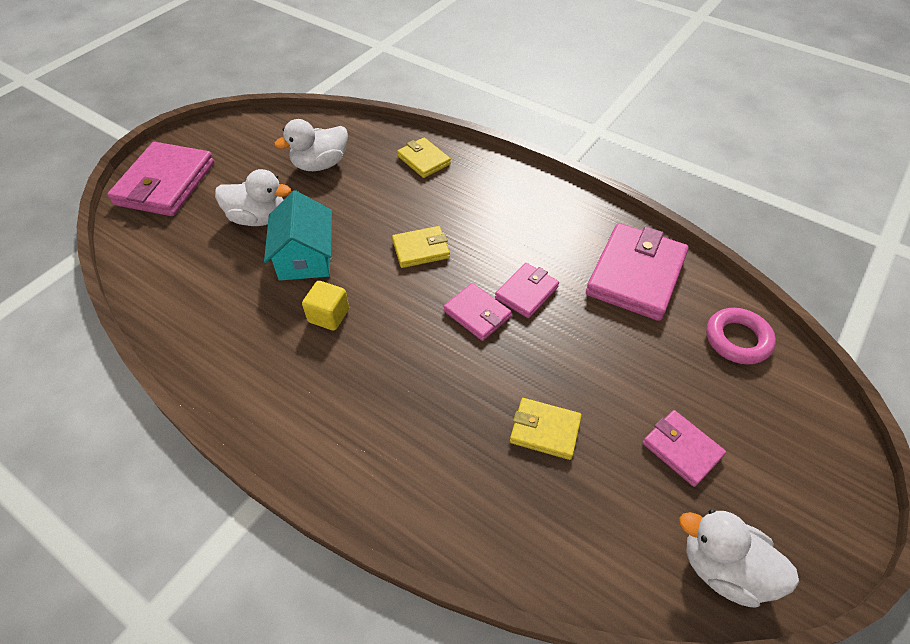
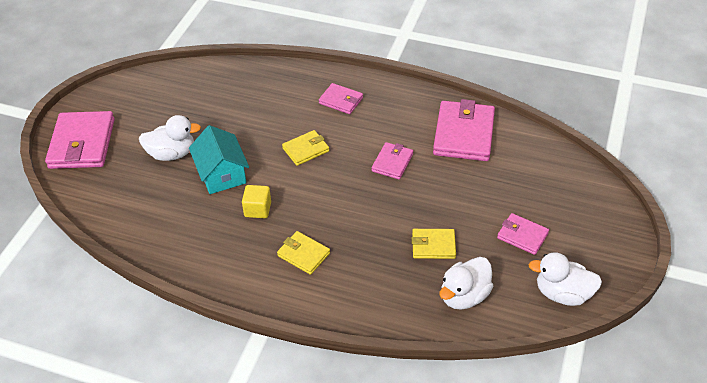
camera: 15 degrees left, 5 degrees down
white duck [274,119,348,171] -> white duck moved to [439,257,493,310]
yellow wallet [397,137,451,178] -> yellow wallet moved to [277,231,330,275]
pink wallet [443,283,512,341] -> pink wallet moved to [319,83,363,114]
pink ring [706,308,776,364] -> none

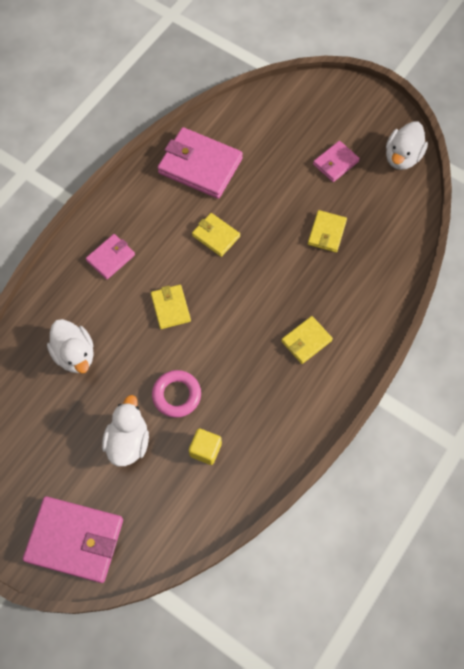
camera: 75 degrees left, 20 degrees up
turquoise house [189,125,249,194] -> pink ring [152,370,201,418]
yellow cube [242,185,271,218] -> yellow cube moved to [189,429,222,465]
pink wallet [372,142,413,180] -> yellow wallet [192,213,240,257]
white duck [439,257,493,310] -> white duck moved to [47,319,94,373]

